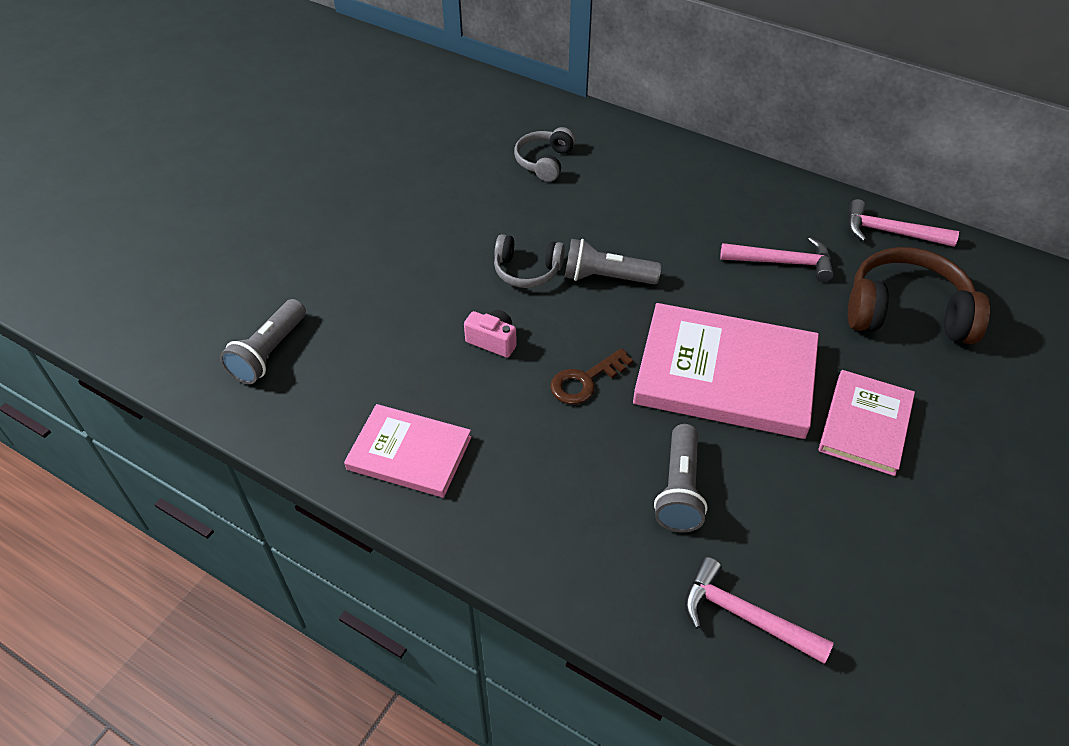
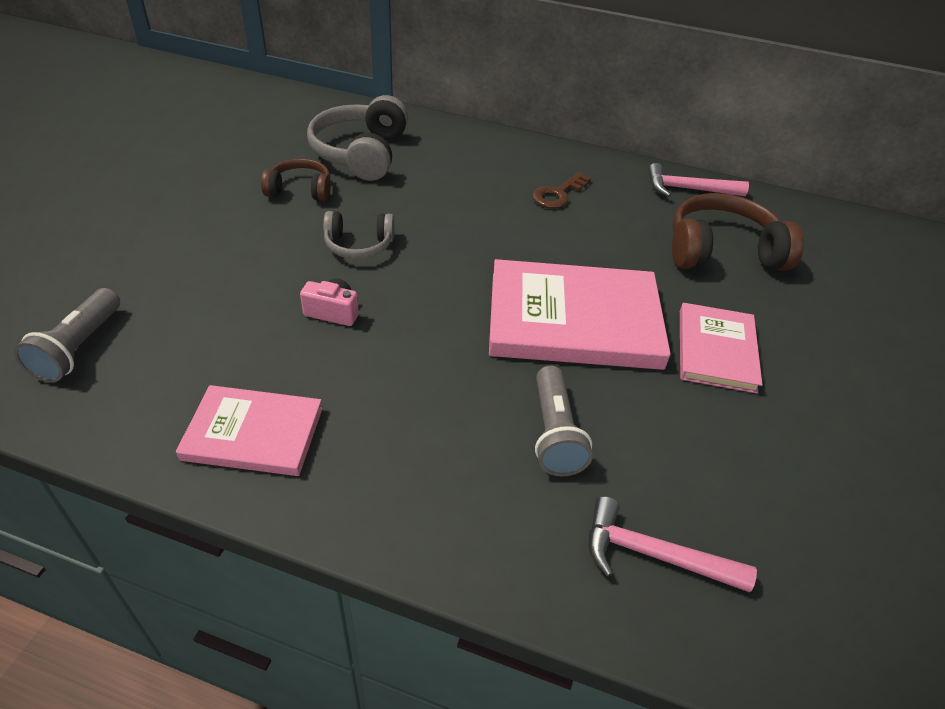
camera: 15 degrees left, 5 degrees down
grey headphones [514,127,576,182] -> grey headphones [307,95,408,181], size x1.73
brown key [550,348,633,404] -> brown key moved to [532,172,591,209]
grey flashlight [565,239,661,285] -> none
pink hammer [720,237,834,282] -> none
none -> brown headphones [261,158,330,201]

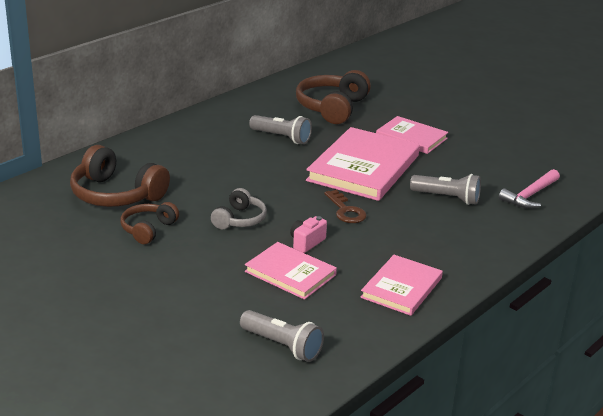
camera: 65 degrees left, 15 degrees down
grey headphones [307,95,408,181] -> brown headphones [70,145,170,207]
brown key [532,172,591,209] -> brown key moved to [324,190,367,223]
pink hammer [648,163,749,197] -> none
none -> pink book [245,242,337,300]
none -> grey flashlight [249,115,312,144]

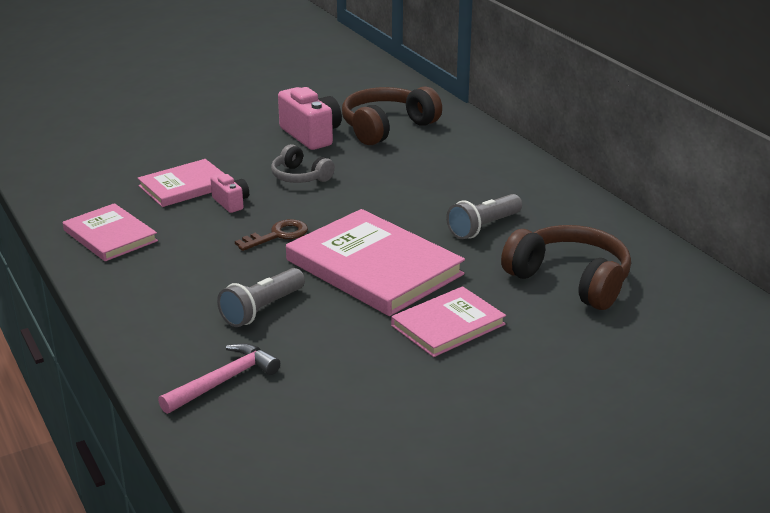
camera: 110 degrees right, 0 degrees up
brown headphones [120,202,179,244] -> pink camera [278,87,342,150]
grey flashlight [240,310,324,362] -> none
brown key [324,190,367,223] -> brown key turned 150 degrees clockwise [235,219,308,251]
pink hammer [499,169,560,208] -> pink hammer turned 75 degrees clockwise [158,343,280,414]

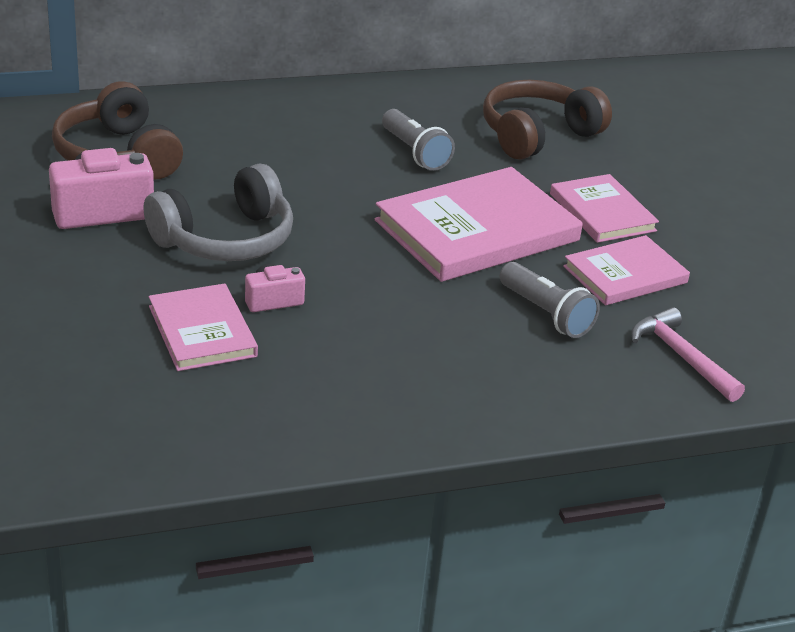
camera: 80 degrees left, 5 degrees up
pink book [63,203,158,261] -> pink book moved to [563,235,690,305]
brown key [235,219,308,251] -> none
grey headphones [271,144,335,183] -> grey headphones [144,163,293,261], size x1.73

